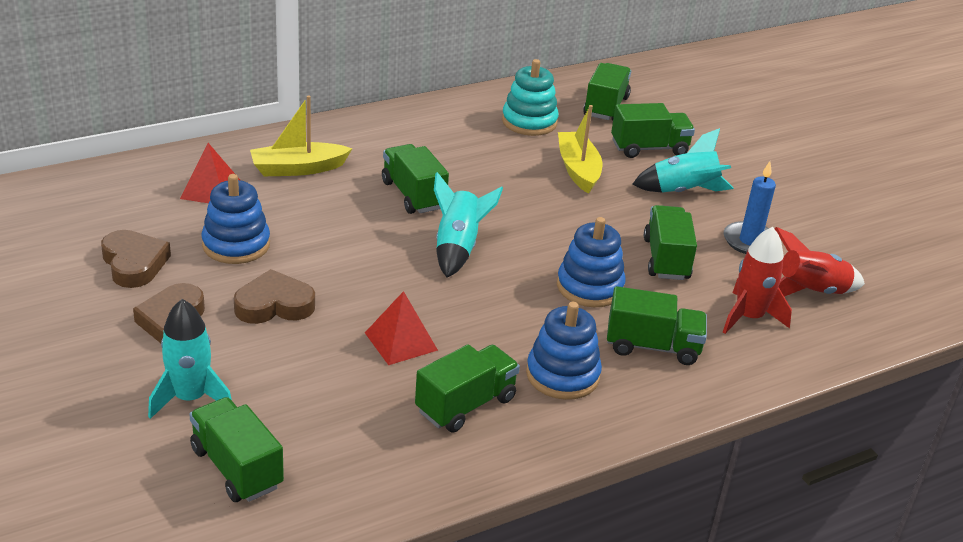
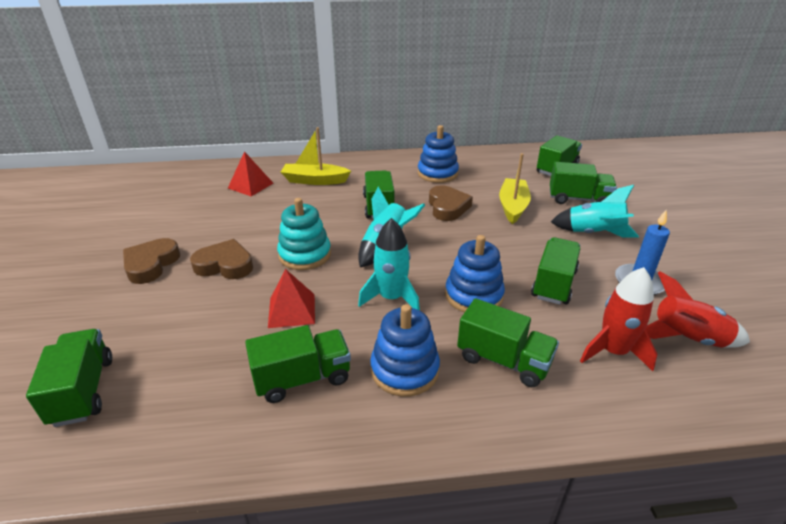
camera: 25 degrees right, 0 degrees up
brown heart [101,230,171,288] -> brown heart moved to [429,185,473,221]
turquoise rocket [148,299,232,419] -> turquoise rocket moved to [358,218,420,311]
blue stacking toy [201,174,270,264] -> blue stacking toy moved to [418,125,459,183]
turquoise stacking toy [502,59,559,136] -> turquoise stacking toy moved to [277,198,331,270]

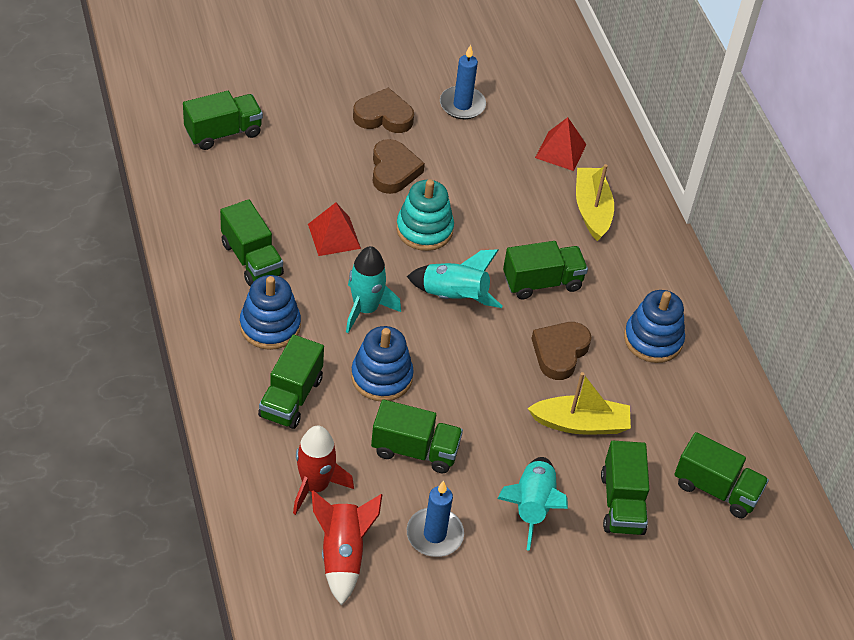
camera: 75 degrees right, 15 degrees up
brown heart [429,185,473,221] -> brown heart turned 135 degrees clockwise [531,322,591,380]
none -> blue candle [440,45,486,119]

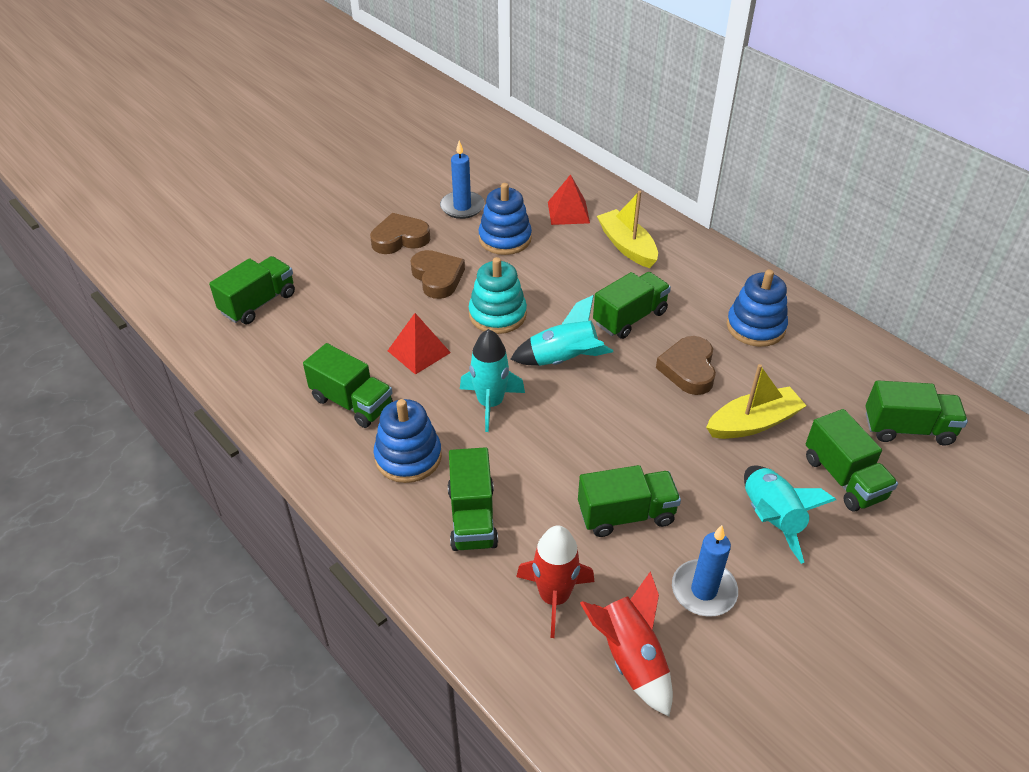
camera: 20 degrees left, 5 degrees down
blue stacking toy [351,326,414,401] -> blue stacking toy moved to [478,183,532,255]

